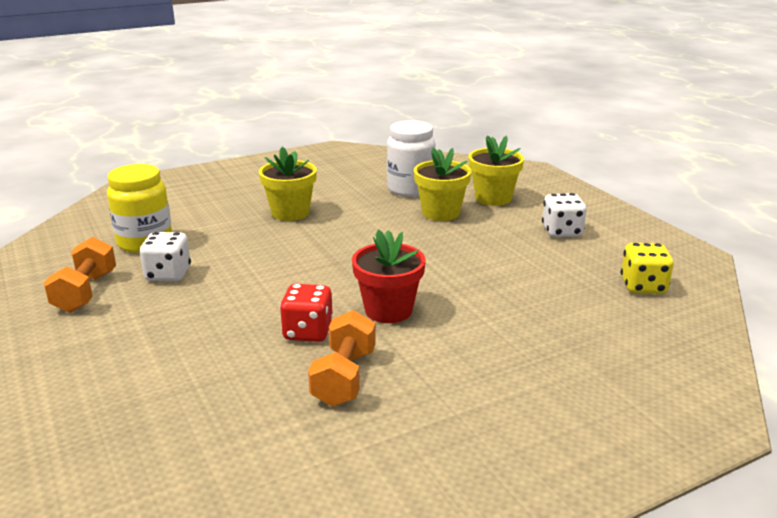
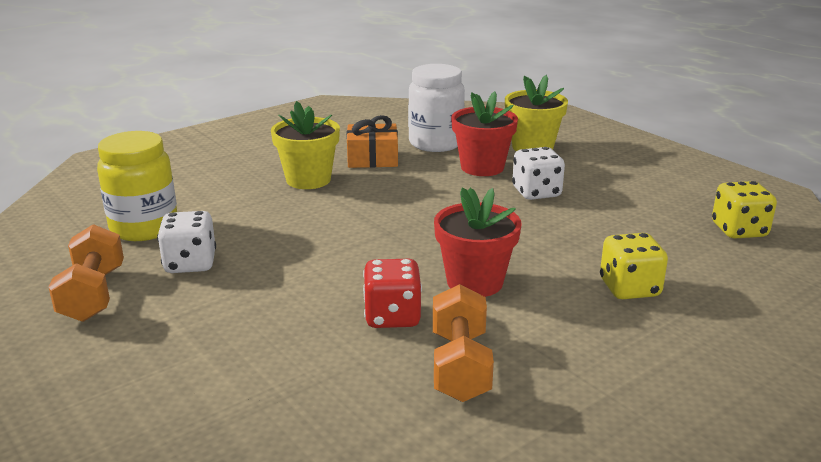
camera: 10 degrees left, 0 degrees up
yellow flower pot [414,148,471,221] -> red flower pot [451,91,518,176]
white dice [542,193,586,237] -> white dice moved to [512,147,565,200]
none -> orange gift [347,115,398,168]
none -> yellow dice [600,233,668,299]

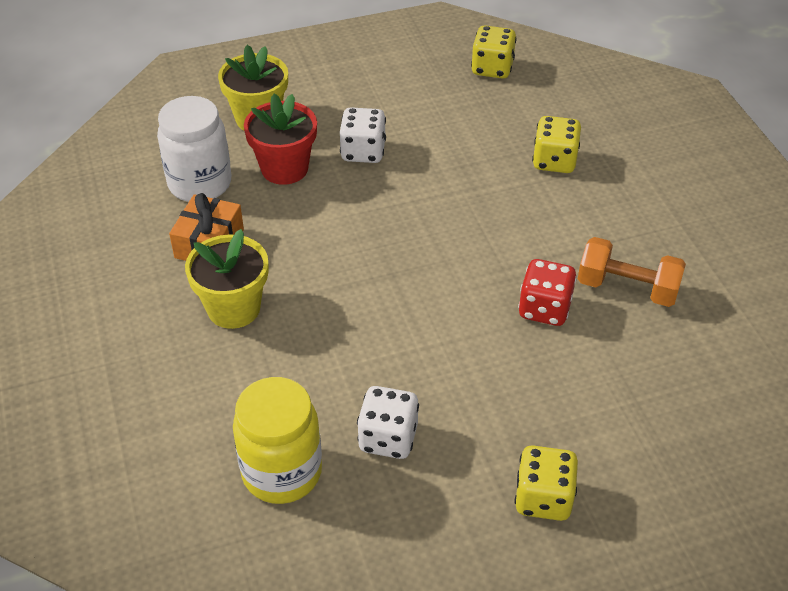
camera: 70 degrees left, 20 degrees up
orange dumbbell [48,224,124,322] -> none
red flower pot [434,187,522,297] -> none
none -> yellow dice [515,445,578,521]

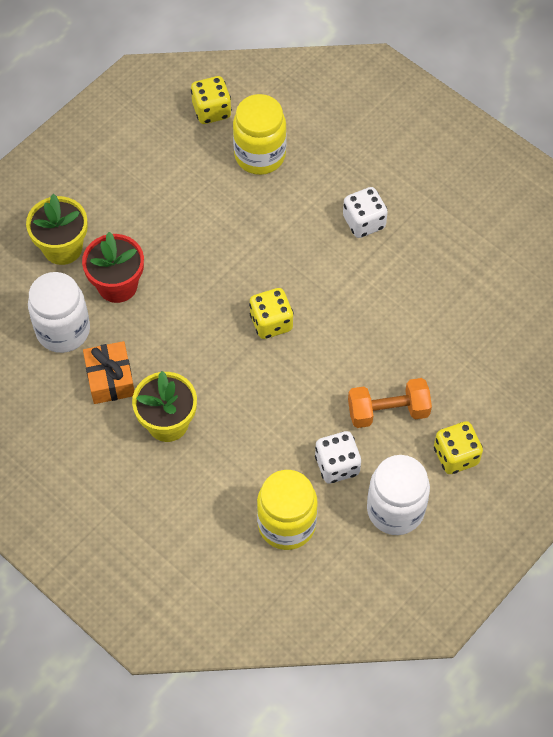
camera: 30 degrees left, 15 degrees up
white dice [340,107,386,163] -> white dice moved to [343,187,388,238]
red dice [518,259,577,326] -> none
yellow dice [532,116,581,173] -> yellow dice moved to [249,288,294,339]
orange dumbbell [578,237,686,307] -> orange dumbbell moved to [348,378,432,428]
none -> yellow jar [233,94,287,175]
none -> white jar [367,455,430,535]

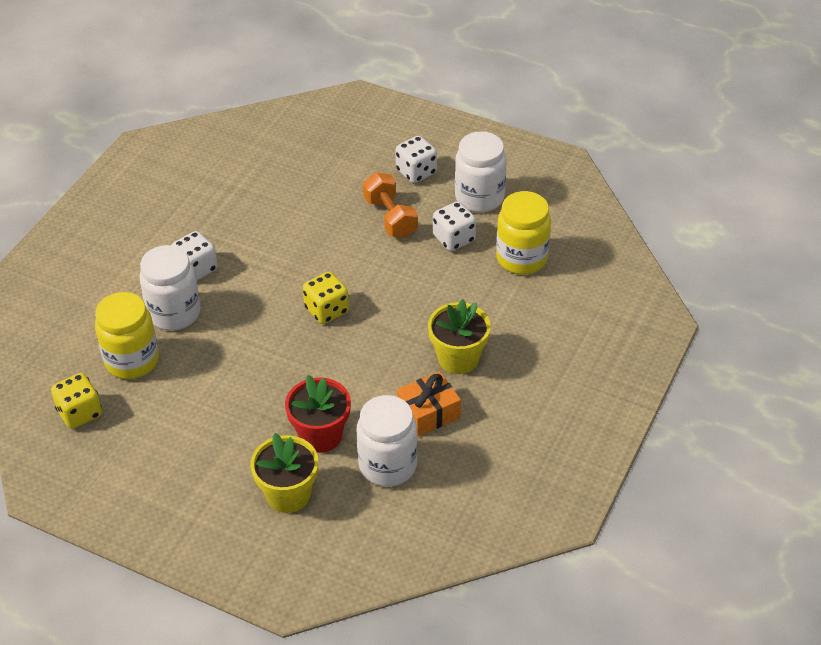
camera: 105 degrees left, 15 degrees down
yellow dice [434,421,483,474] -> white dice [395,136,437,183]
none -> white jar [140,245,201,331]

